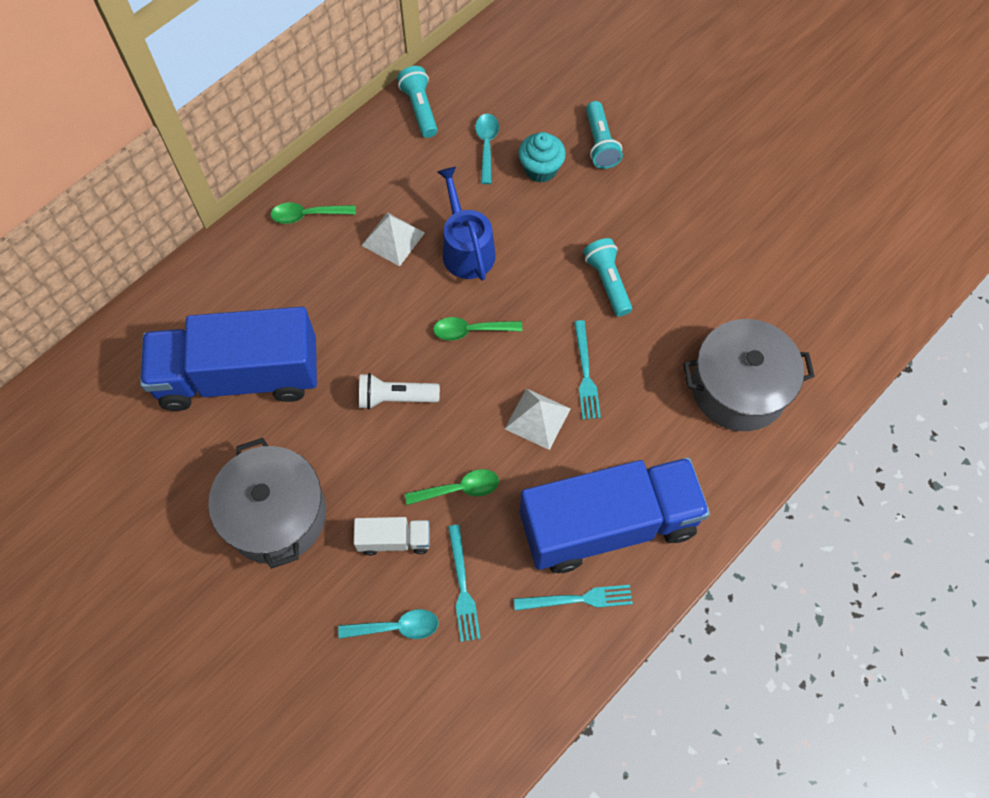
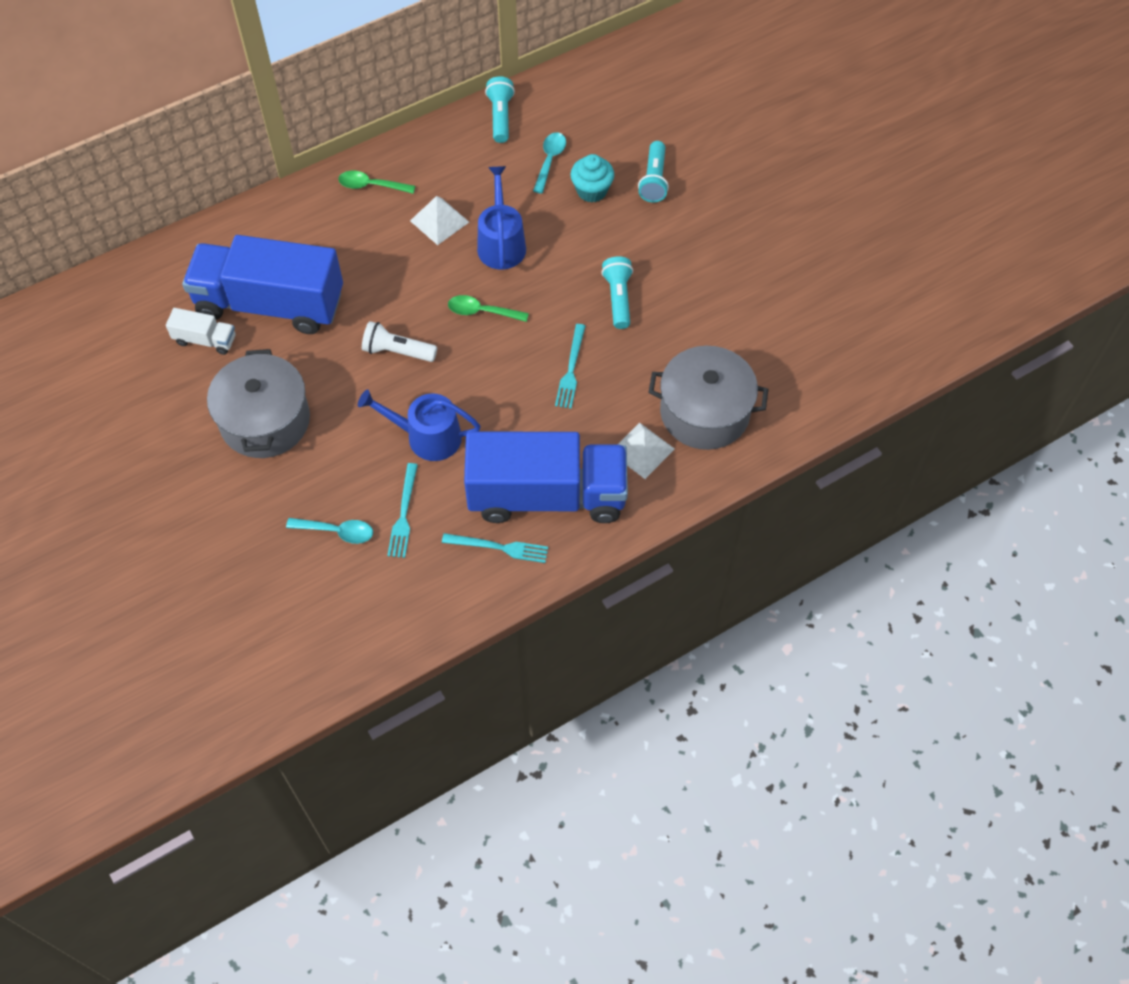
camera: 15 degrees right, 5 degrees down
white truck [354,517,430,556] -> white truck moved to [166,308,236,355]
green spoon [405,469,499,505] -> blue watering can [358,390,481,461]
white pyramid [505,388,571,450] -> white pyramid moved to [617,423,675,479]

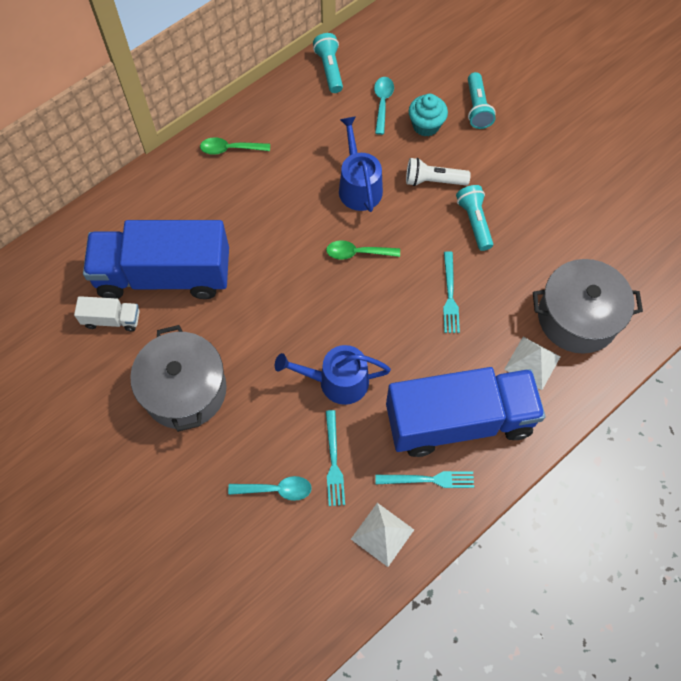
camera: 10 degrees left, 5 degrees up
white flashlight [362,321,437,362] -> white flashlight moved to [406,158,471,186]
white pyramid [410,196,469,245] -> white pyramid moved to [351,503,414,567]

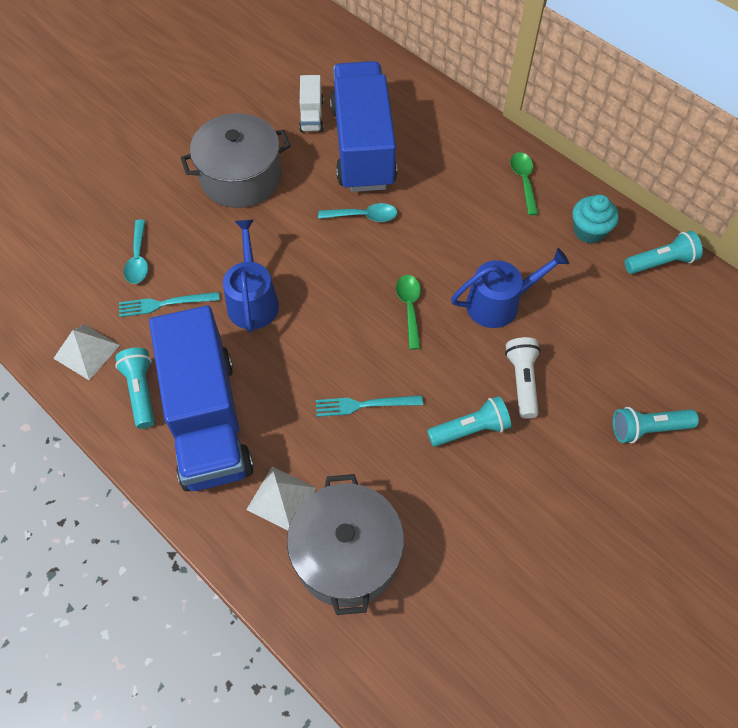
camera: 85 degrees right, 5 degrees down
turquoise spoon [374,77,394,135] -> turquoise spoon moved to [318,203,397,222]
turquoise fork [375,471,474,488] -> turquoise flashlight [115,348,155,429]
turquoise cupcake [409,94,448,137] -> turquoise cupcake moved to [573,194,619,244]

